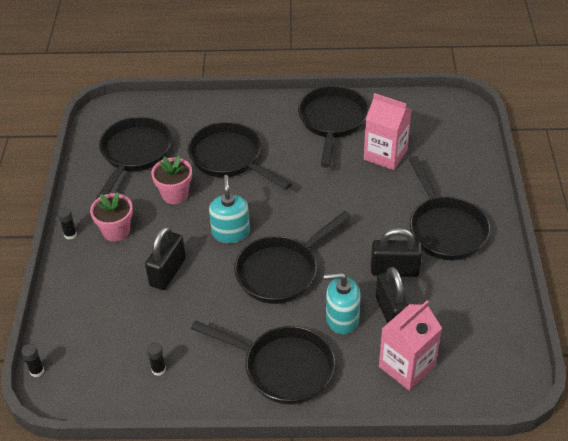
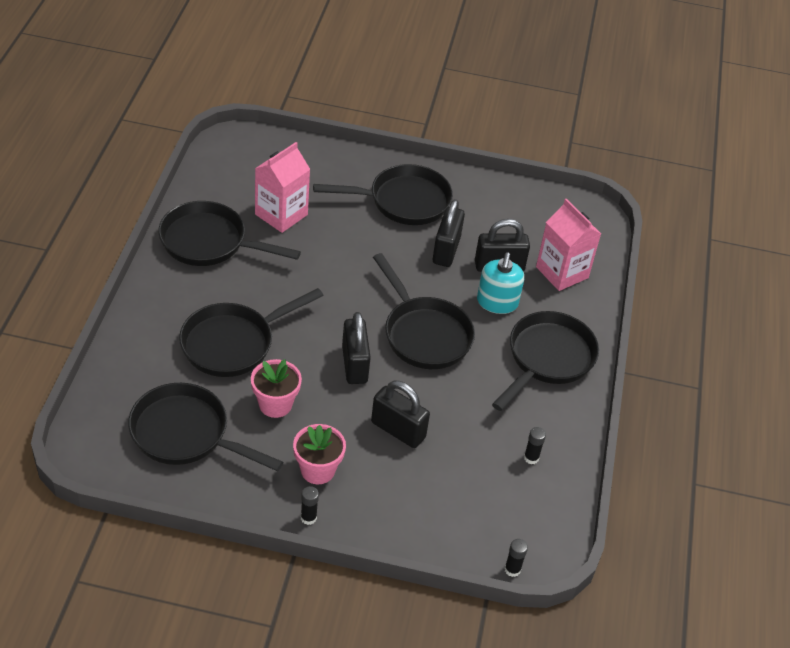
camera: 85 degrees left, 0 degrees up
turquoise soap dispenser [209,175,250,243] -> black padlock [342,312,371,384]

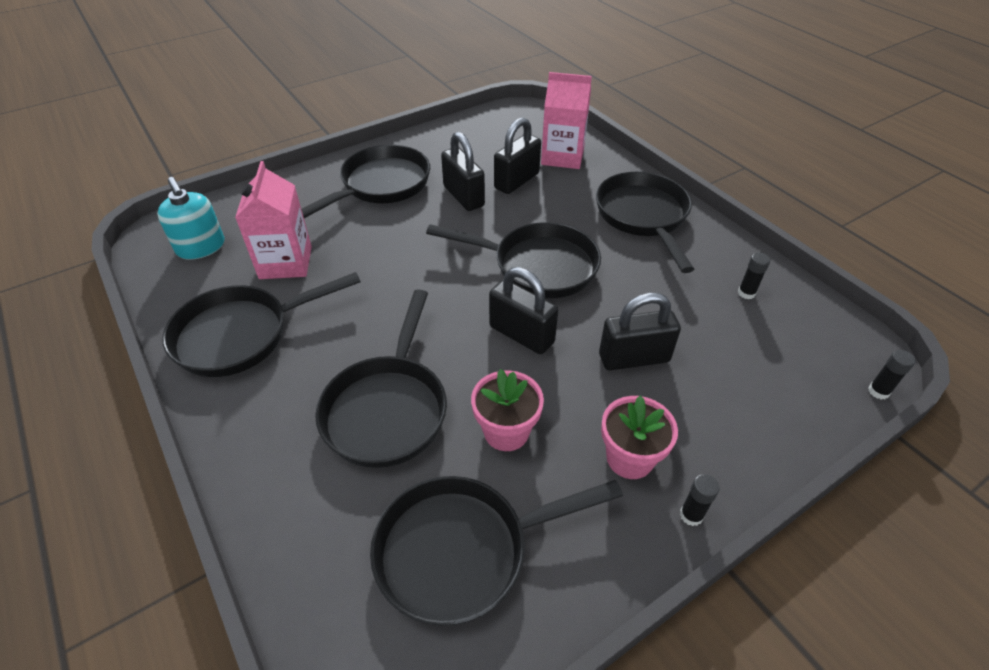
camera: 40 degrees left, 0 degrees up
turquoise soap dispenser [477,253,524,314] -> turquoise soap dispenser moved to [157,177,225,260]

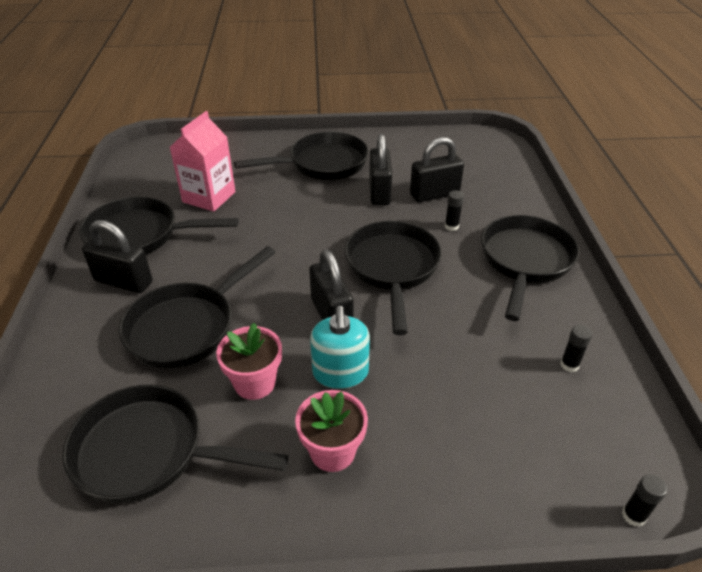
camera: 30 degrees right, 5 degrees down
turquoise soap dispenser [157,177,225,260] -> turquoise soap dispenser moved to [310,306,370,389]
black pan [426,222,601,298] -> black pan turned 135 degrees counterclockwise [344,221,442,335]
pink carton [541,72,592,169] -> none
black padlock [599,293,681,370] -> black padlock moved to [82,220,153,293]
black glue stick [680,474,720,526] -> black glue stick moved to [445,190,464,231]

